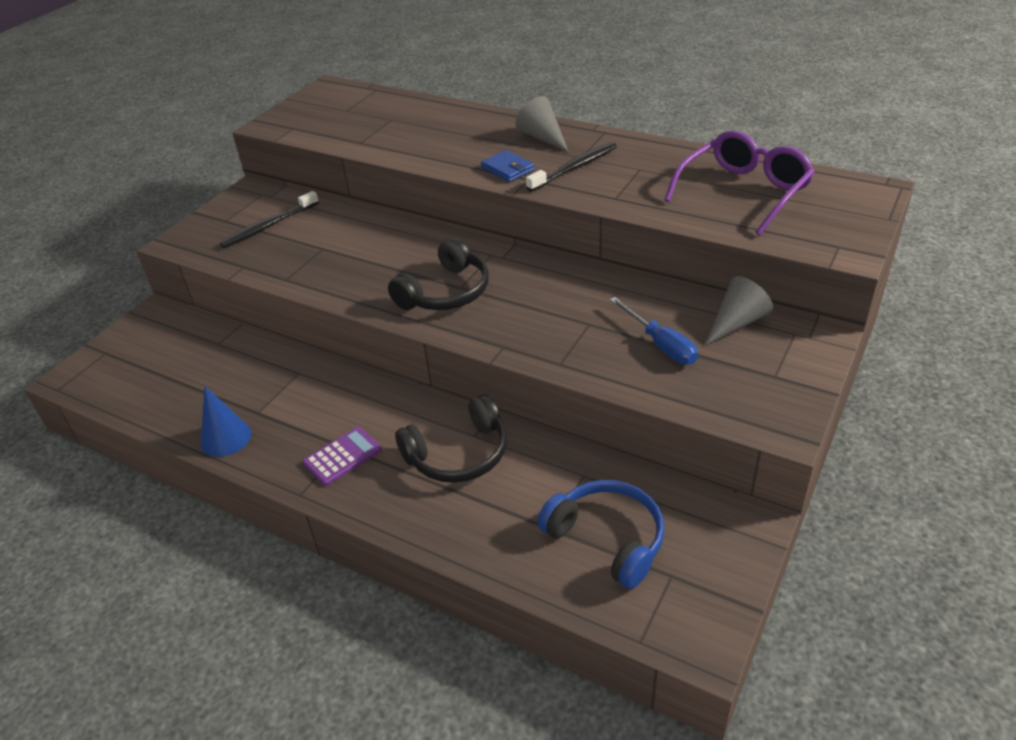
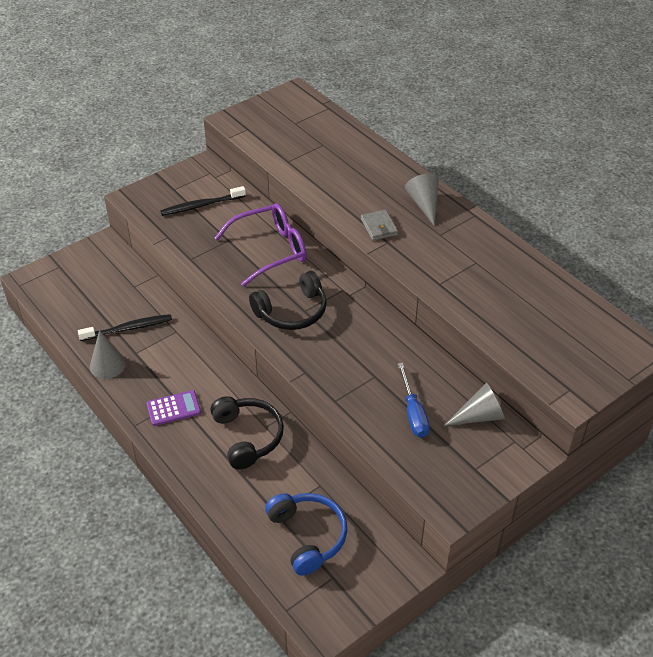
camera: 20 degrees right, 5 degrees up
blue cone [200,386,251,457] -> grey cone [90,330,126,379]
black headphones [395,394,507,483] -> black headphones turned 105 degrees counterclockwise [210,396,284,470]
blue wallet [481,150,534,182] -> grey wallet [361,210,398,240]
black toothbrush [526,142,617,192] -> black toothbrush moved to [78,314,172,341]
purple glasses [664,130,815,236] -> purple glasses moved to [215,203,307,287]

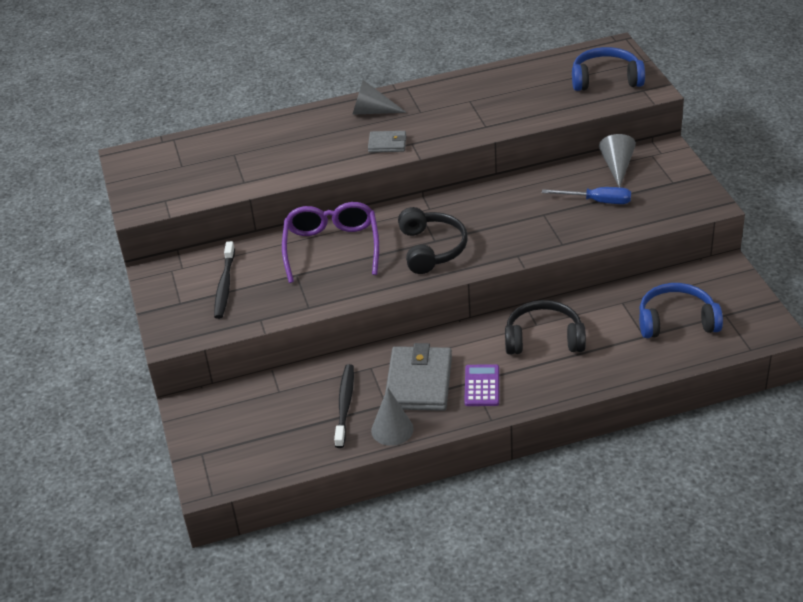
camera: 65 degrees left, 5 degrees down
none -> grey wallet [385,343,452,411]
none -> blue headphones [572,47,645,91]

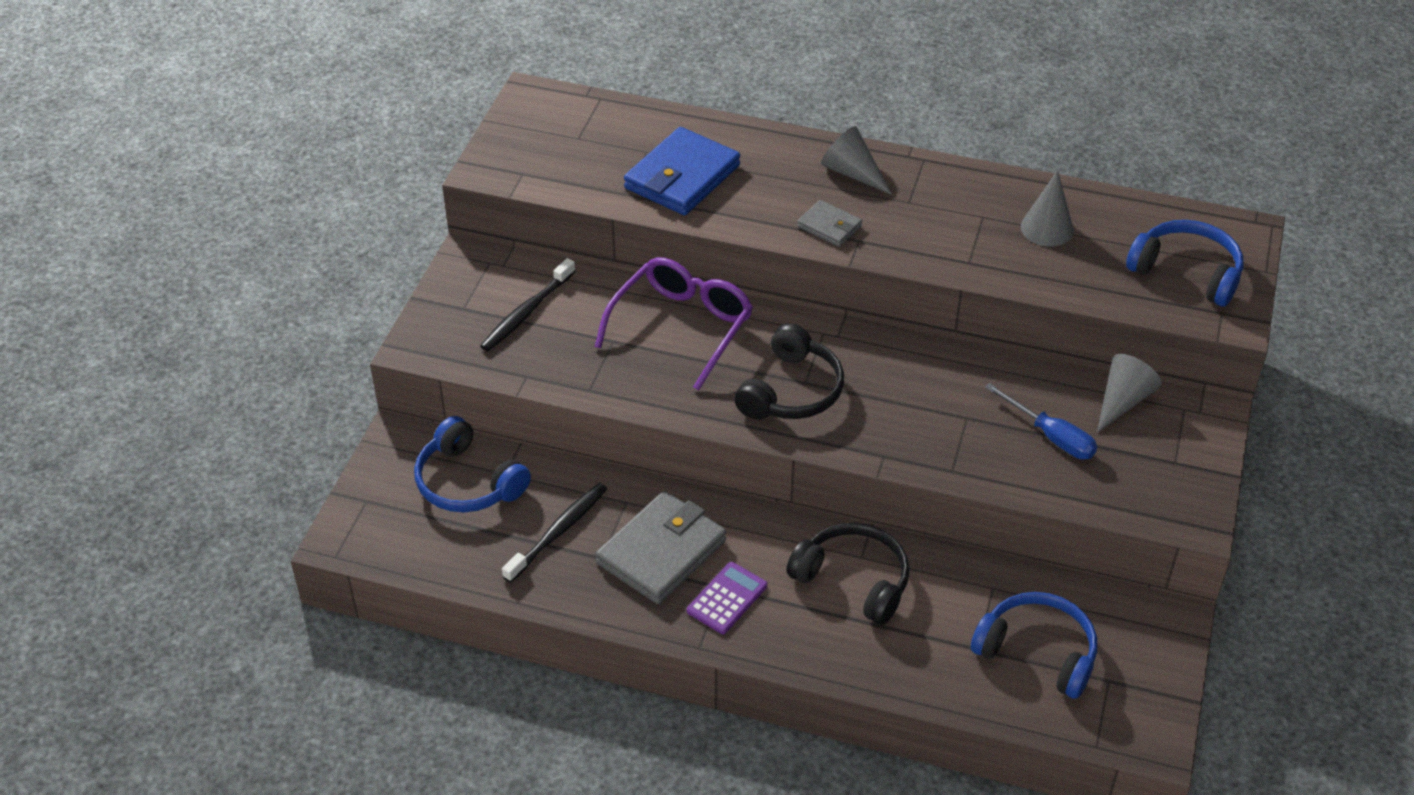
camera: 30 degrees right, 5 degrees up
grey cone [371,388,414,446] -> grey cone moved to [1021,170,1074,246]
none -> blue headphones [414,416,531,512]
none -> blue wallet [624,127,740,215]

